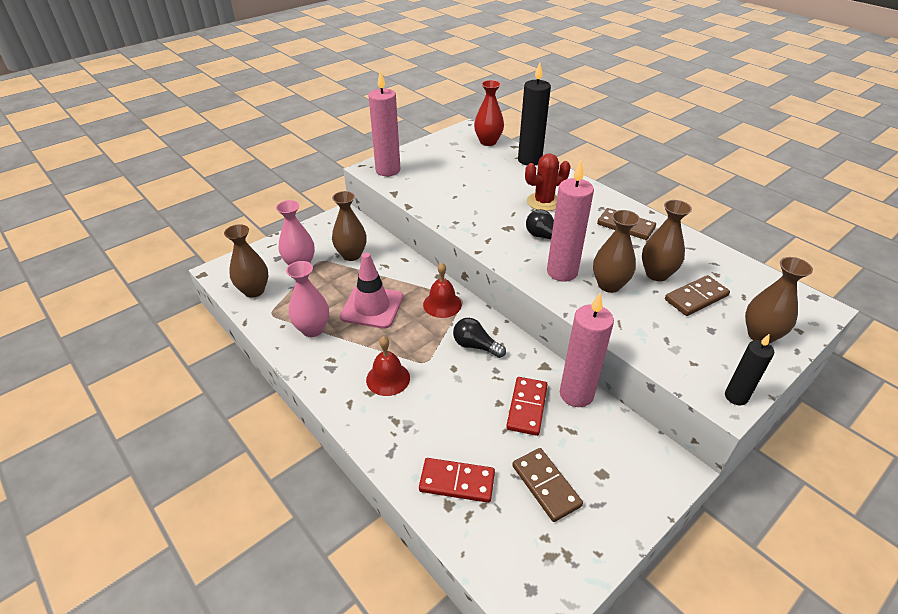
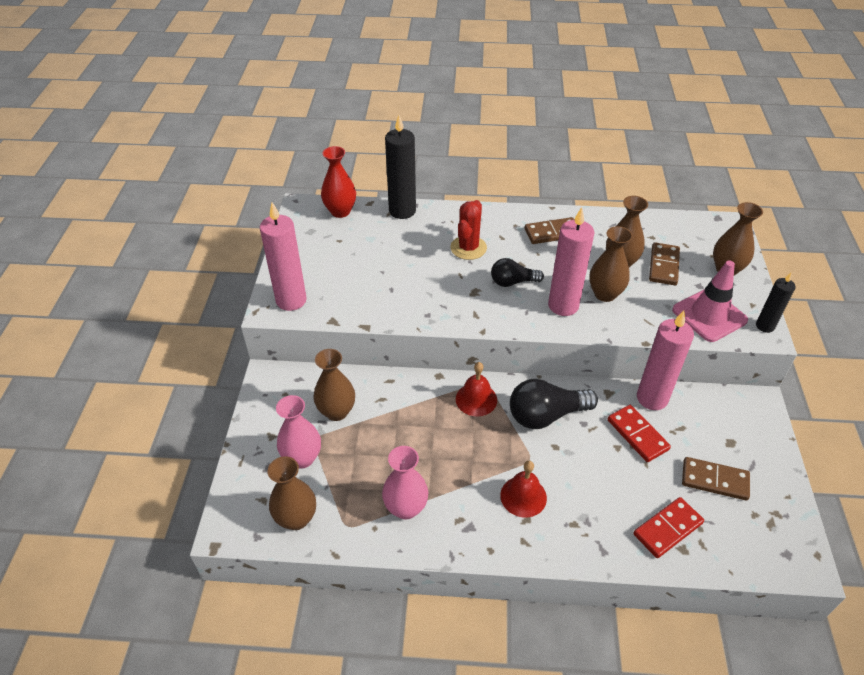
camera: 45 degrees left, 5 degrees up
pink traffic cone [340,252,403,329] -> pink traffic cone moved to [672,261,748,342]
black light bulb [453,318,506,358] -> black light bulb [510,379,598,429], size x1.60

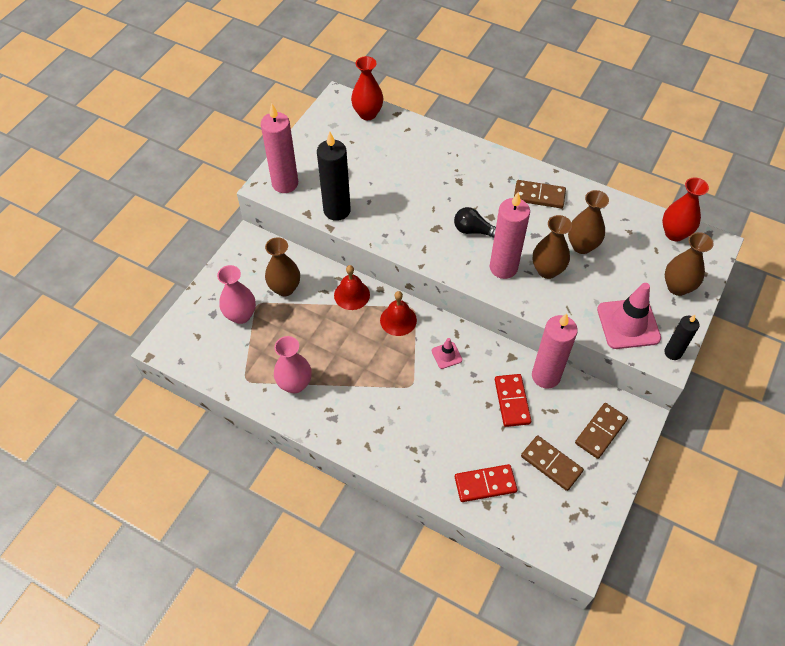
camera: 25 degrees right, 10 degrees up
brown vase [268,456,316,530] -> none
black candle [385,115,416,219] -> black candle moved to [317,132,351,221]
red cactus [450,200,487,260] -> none
red bell [500,461,547,518] -> red bell moved to [334,265,370,310]
black light bulb [510,379,598,429] -> pink traffic cone [432,338,462,369]
brown domino [649,243,680,285] -> brown domino moved to [575,403,628,459]
none -> red vase [662,177,709,241]

